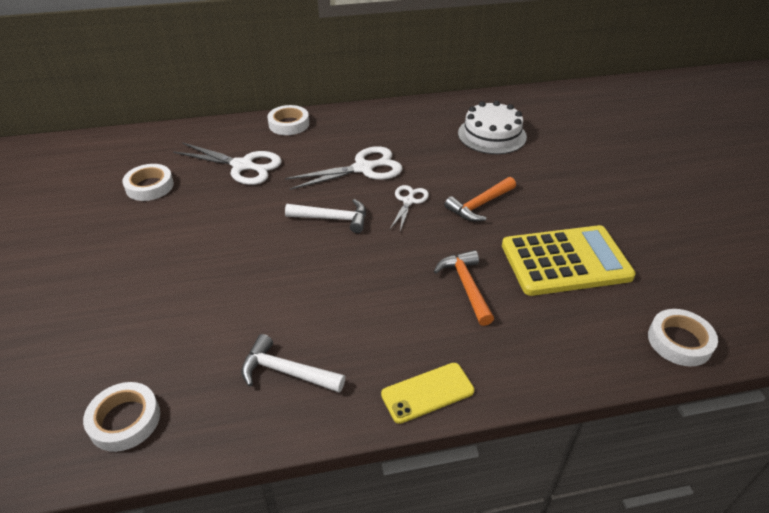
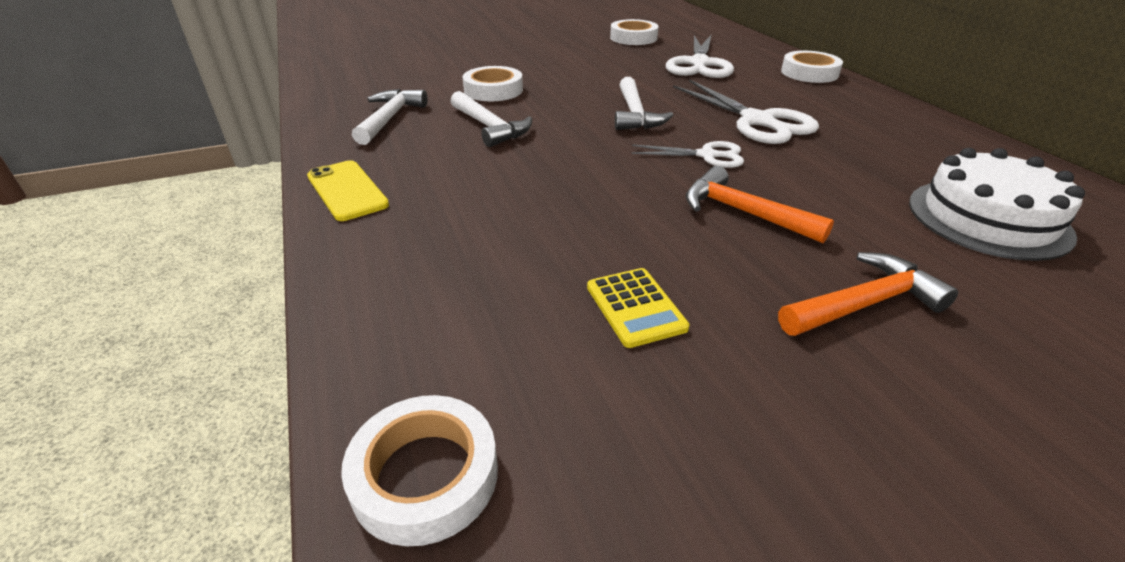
camera: 80 degrees right, 5 degrees down
white tape [83,382,160,452] -> white tape moved to [463,66,523,101]
orange hammer [434,250,494,326] -> orange hammer moved to [778,252,958,336]
yellow calculator [502,225,636,296] -> yellow calculator [587,268,689,348], size x0.44
none -> white hammer [451,91,532,147]

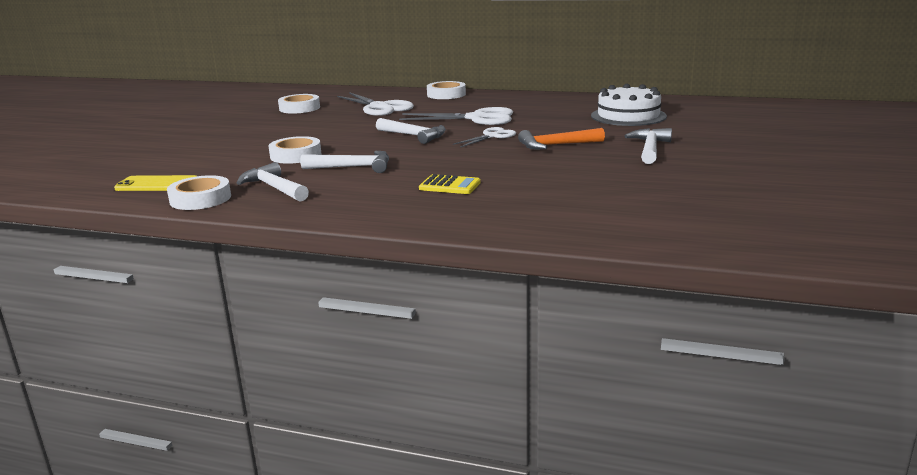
camera: 50 degrees left, 15 degrees down
yellow phone [307,160,389,221] -> yellow phone moved to [114,175,196,191]
white tape [341,395,498,546] -> white tape moved to [167,175,231,210]
yellow calculator [587,268,689,348] -> yellow calculator moved to [419,174,481,194]
orange hammer [778,252,958,336] -> white hammer [625,128,672,164]

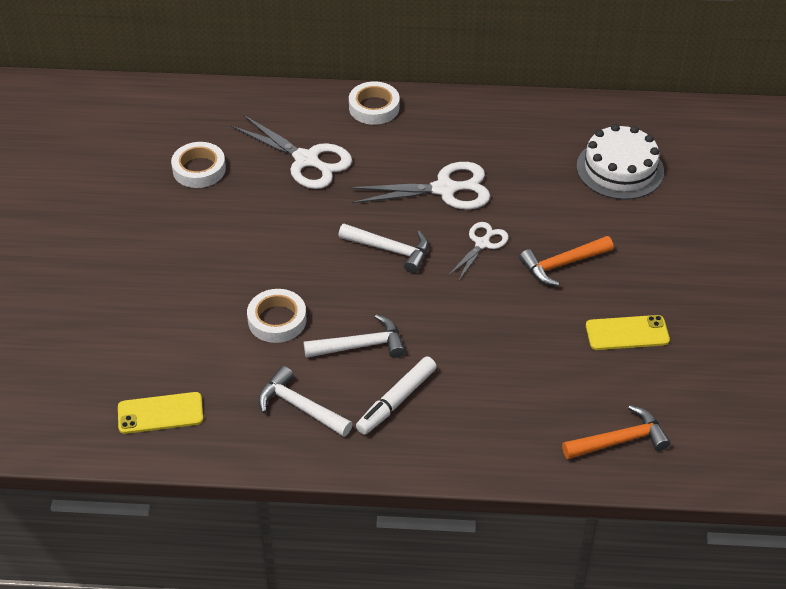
camera: 15 degrees left, 25 degrees up
white tape [167,175,231,210] -> none
yellow calculator [419,174,481,194] -> none
white hammer [625,128,672,164] -> none
none -> white marker [356,356,437,435]
none -> orange hammer [562,405,670,459]
none -> yellow phone [586,315,670,350]

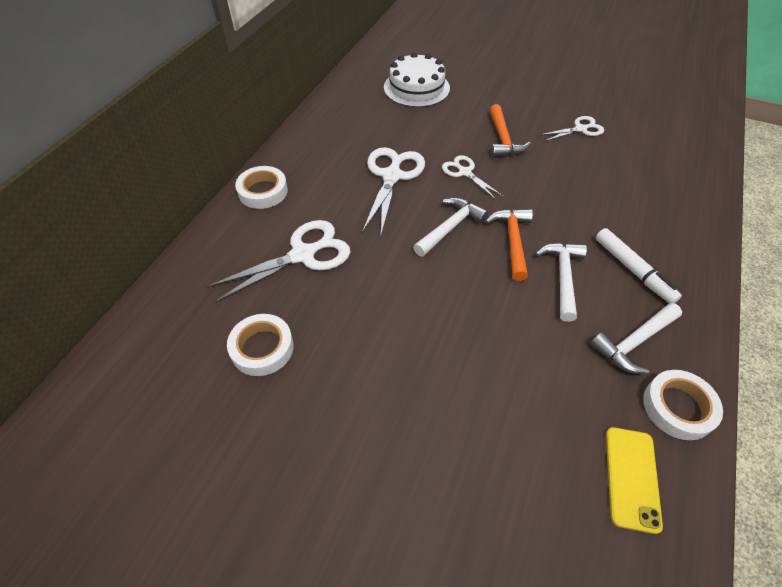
camera: 70 degrees left, 5 degrees up
white tape [247,289,307,343] -> white tape moved to [643,370,723,440]
orange hammer [562,405,670,459] -> orange hammer moved to [486,209,533,281]
yellow phone [586,315,670,350] -> white scissors [540,116,604,141]

